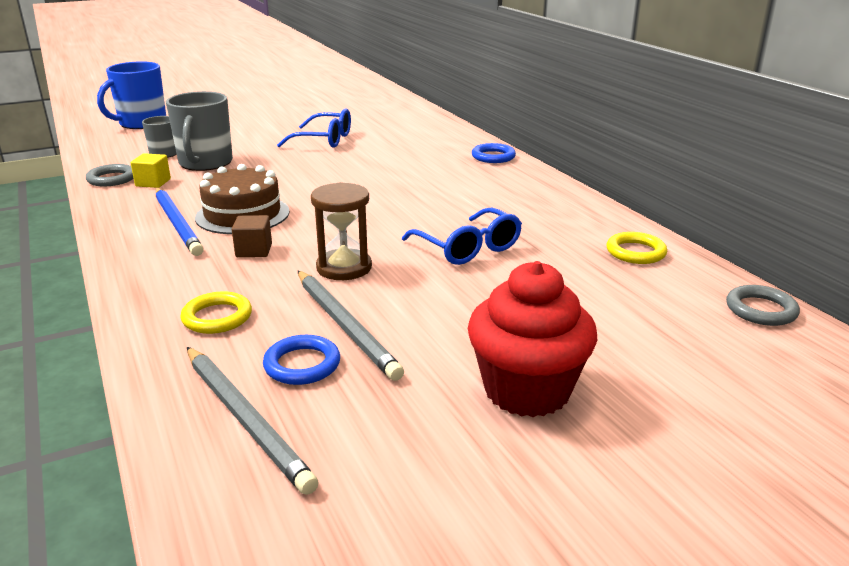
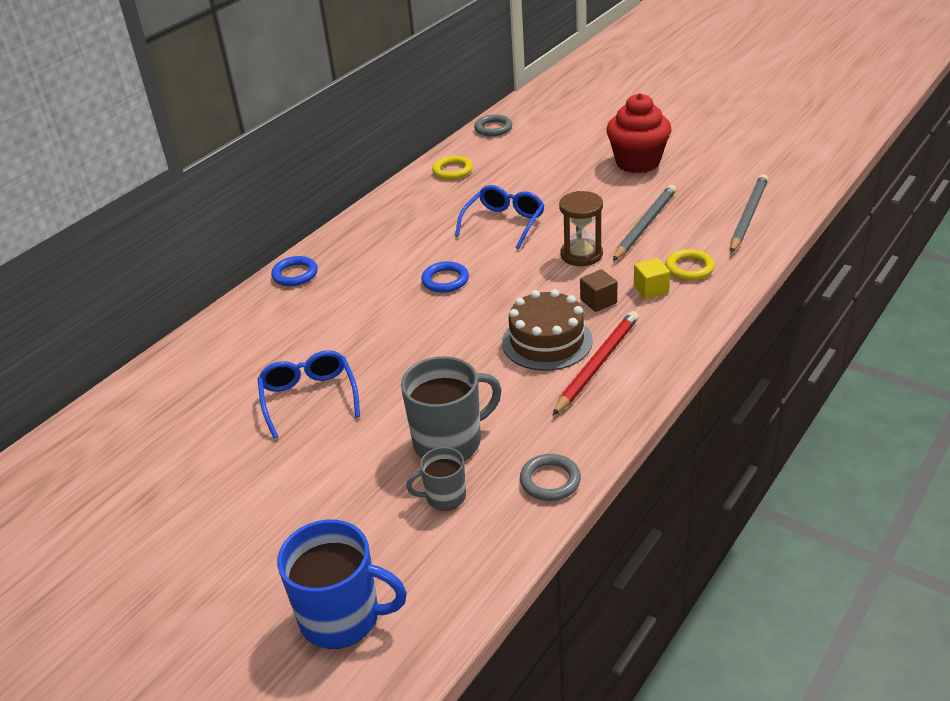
camera: 115 degrees left, 10 degrees up
yellow cube [131,153,171,188] -> yellow cube moved to [634,258,670,299]
blue pencil [156,188,204,256] -> red pencil [553,311,639,415]
blue ring [263,335,340,385] -> blue ring moved to [421,261,469,293]

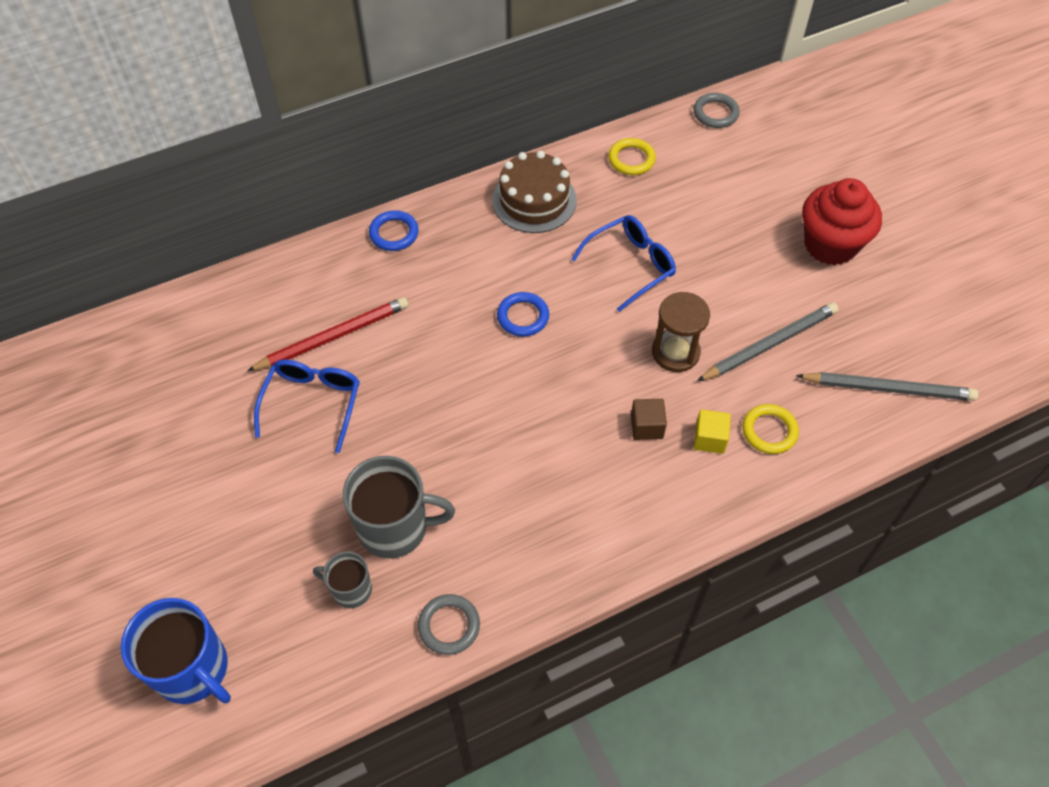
camera: 25 degrees right, 20 degrees up
brown cake [502,289,593,371] -> brown cake moved to [492,151,577,233]
red pencil [553,311,639,415] -> red pencil moved to [247,297,409,371]
grey pencil [730,174,768,253] -> grey pencil turned 45 degrees clockwise [796,372,978,401]

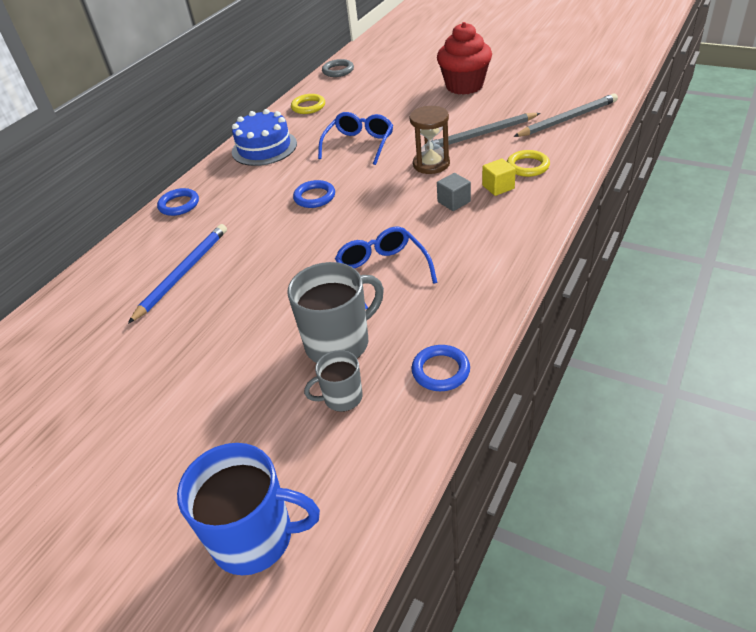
camera: 30 degrees left, 15 degrees down
red pencil [247,297,409,371] -> blue pencil [128,224,227,324]
blue glasses [254,360,360,453] -> blue glasses moved to [335,226,438,310]
grey ring [418,594,480,655] -> blue ring [411,345,470,391]
brown cake [492,151,577,233] -> blue cake [232,109,297,166]
brown cube [631,399,667,440] -> grey cube [437,173,471,211]
grey pencil [697,302,838,381] -> grey pencil turned 135 degrees counterclockwise [433,113,540,147]

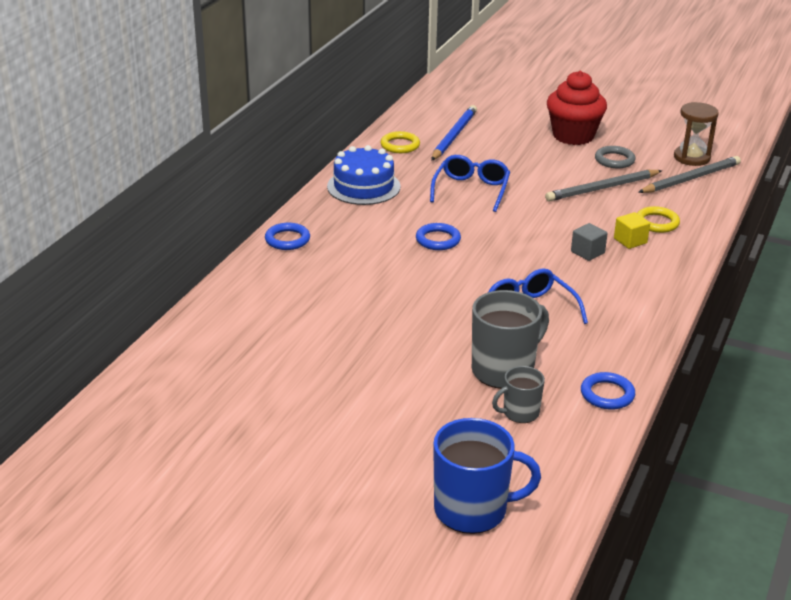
camera: 10 degrees left, 10 degrees down
blue pencil [128,224,227,324] -> blue pencil moved to [431,105,477,161]
grey ring [322,59,354,77] -> grey ring moved to [595,146,636,168]
brown hourglass [410,106,450,174] -> brown hourglass moved to [674,102,719,166]

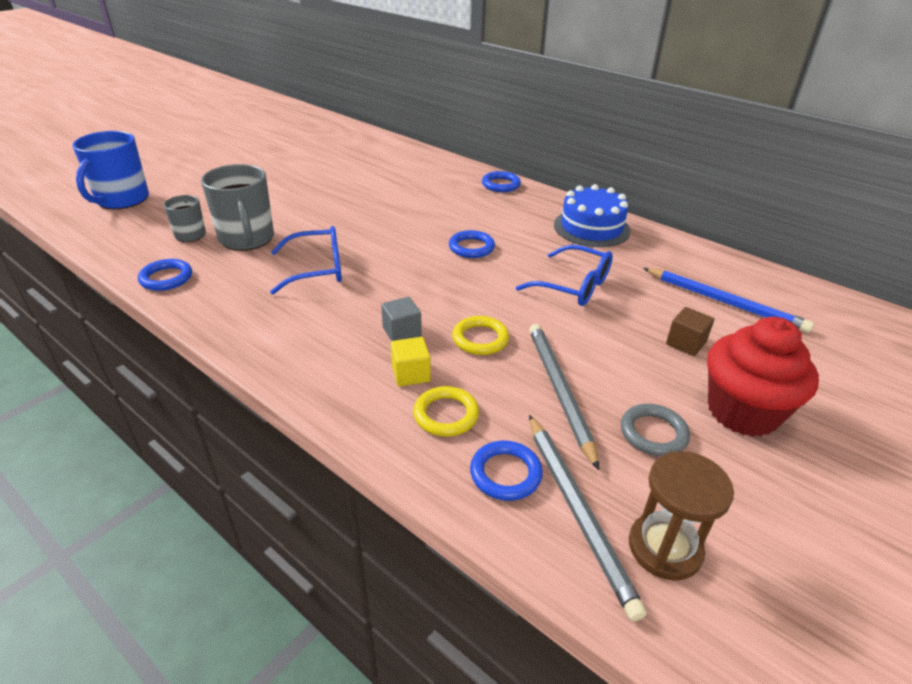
camera: 105 degrees right, 5 degrees up
yellow ring [381,131,420,153] -> yellow ring moved to [452,316,509,355]
none -> blue ring [470,441,543,501]
none -> brown cube [666,307,714,356]

